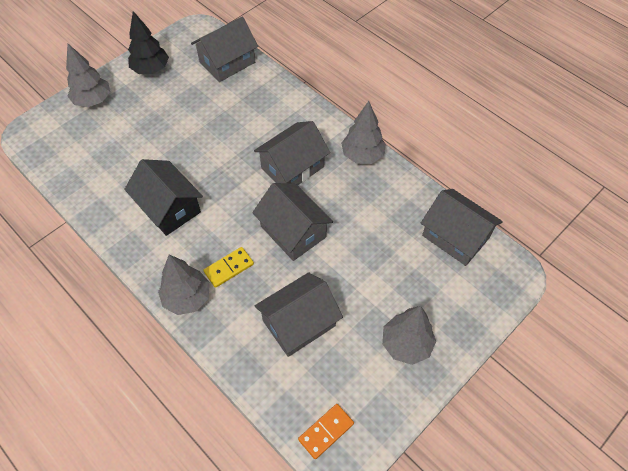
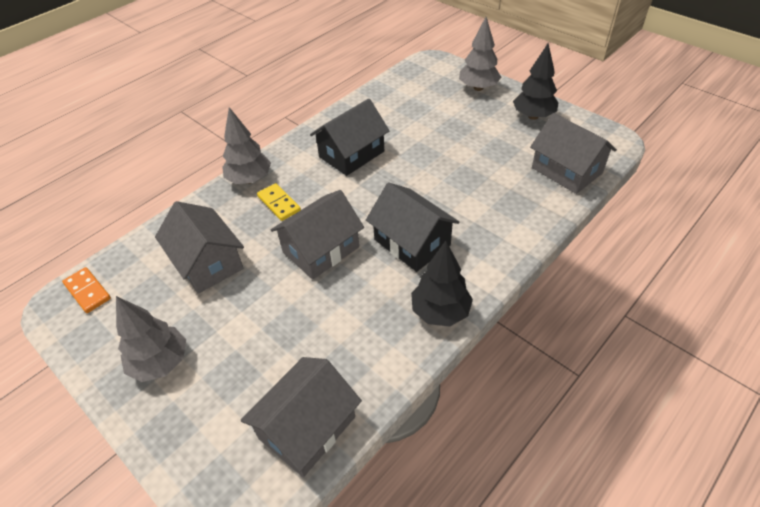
camera: 90 degrees right, 10 degrees down
grey house [254,121,330,186] -> black house [366,182,460,272]
grey tree [341,101,386,164] -> black tree [411,241,473,326]

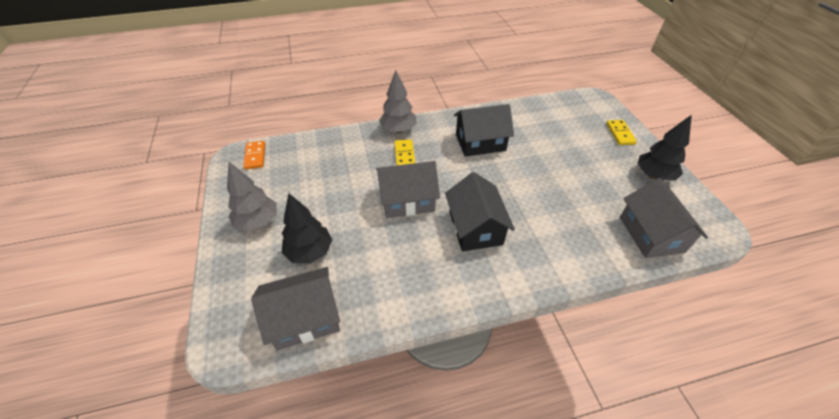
camera: 30 degrees right, 0 degrees up
grey house [155,201,244,294] -> none
black tree [411,241,473,326] -> black tree moved to [282,193,332,263]
grey tree [459,17,501,91] -> yellow domino [606,120,637,145]

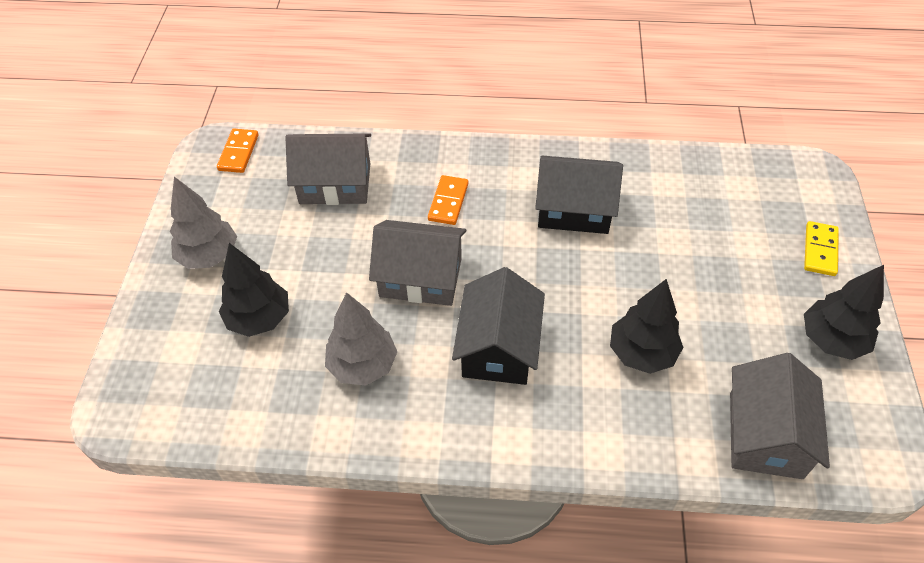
camera: 20 degrees right, 5 degrees up
grey house [251,267,340,351] -> grey house moved to [285,133,371,205]
grey tree [379,70,416,133] -> grey tree moved to [325,292,397,386]
yellow domino [394,139,415,165] -> orange domino [428,175,468,225]
none -> black tree [610,279,683,374]

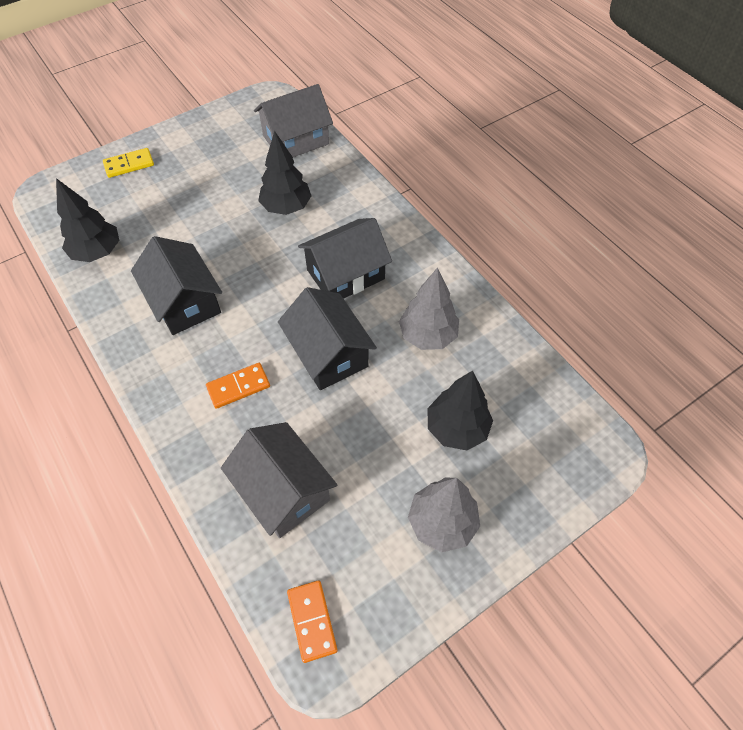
camera: 130 degrees left, 5 degrees up
orange domino [217,129,259,173] -> orange domino turned 75 degrees counterclockwise [287,580,338,663]
grey house [369,220,466,306] -> black house [278,287,377,390]
black tree [804,265,884,360] -> black tree moved to [56,178,119,262]

